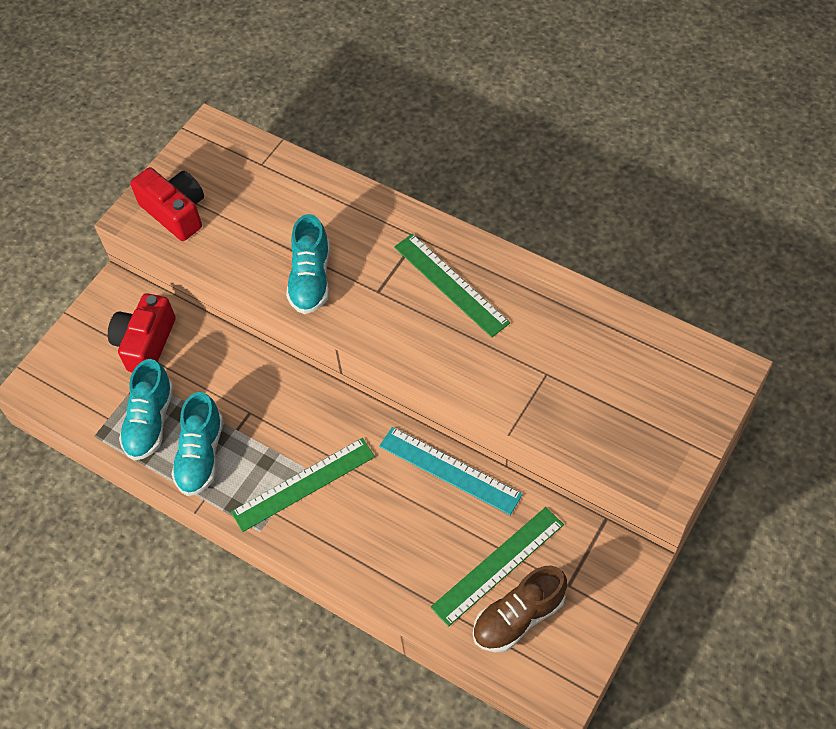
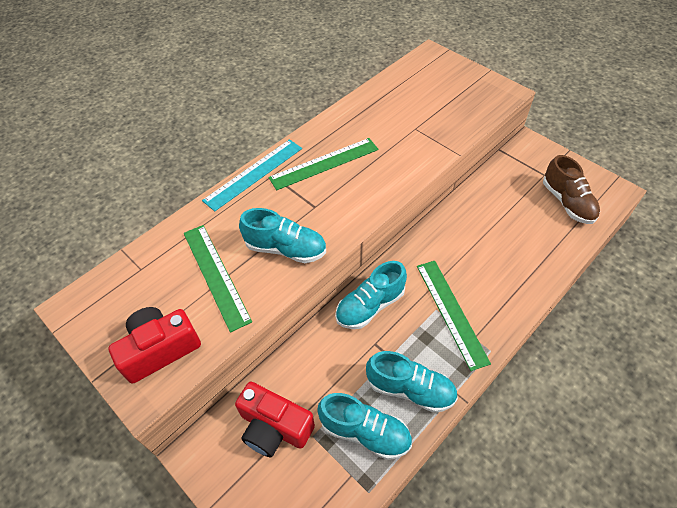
camera: 80 degrees left, 5 degrees down
turquoise ruler [379,427,523,515] -> turquoise ruler moved to [202,139,302,211]
green ruler [430,507,564,627] -> green ruler moved to [184,225,252,333]
none -> turquoise shoe [335,261,407,329]

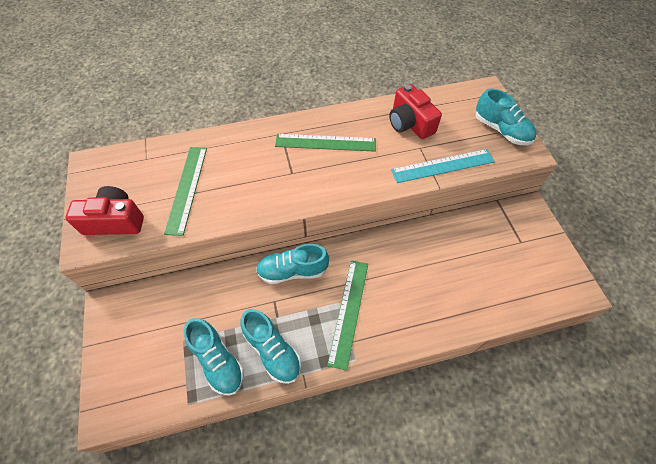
camera: 30 degrees right, 5 degrees up
turquoise ruler [202,139,302,211] -> turquoise ruler moved to [391,149,495,183]
red camera [235,382,315,457] -> red camera moved to [389,84,442,139]
turquoise shoe [239,208,326,263] -> turquoise shoe moved to [475,88,537,145]
brown shoe [543,155,600,224] -> none

